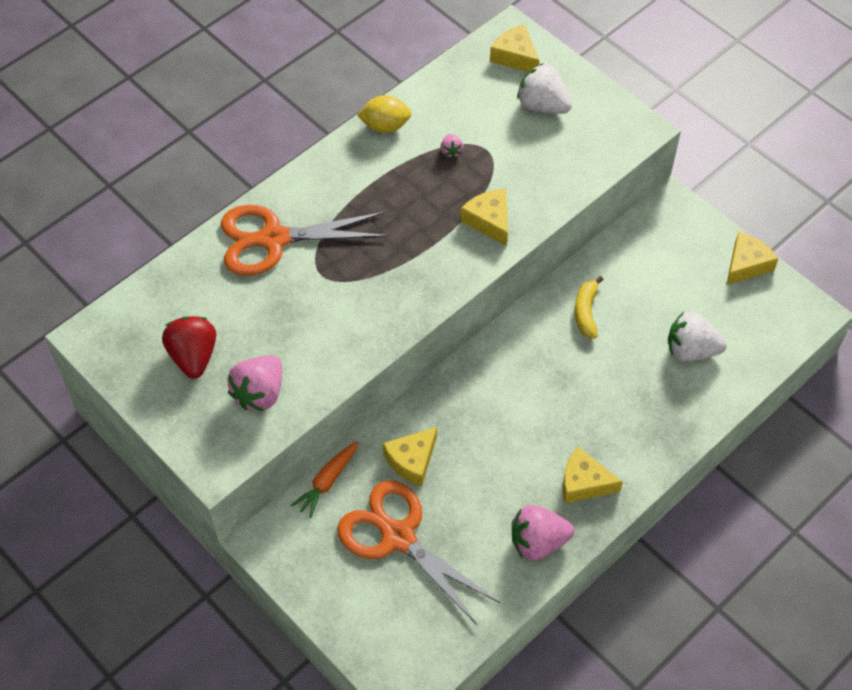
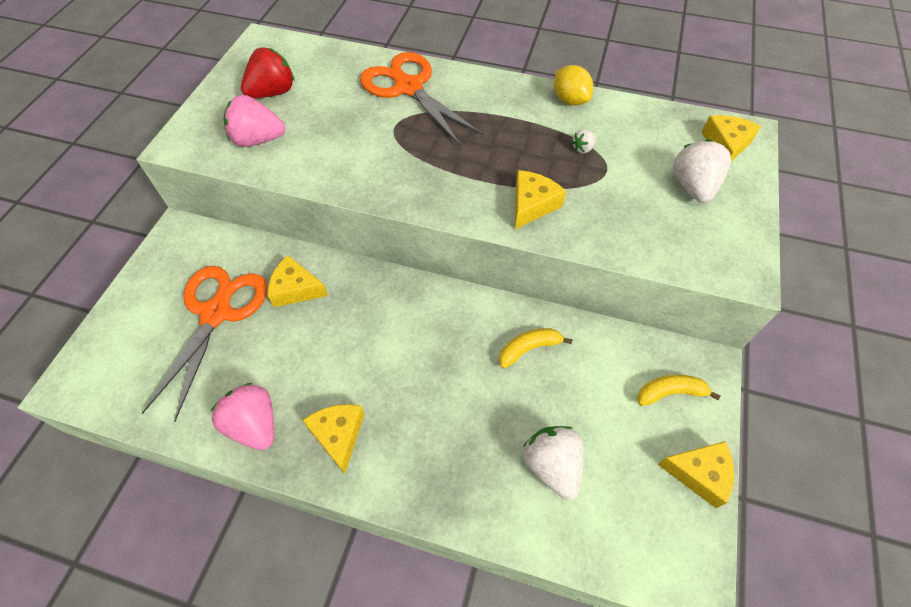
camera: 60 degrees right, 0 degrees up
orange carrot [291,441,358,518] -> none
pink strawberry [440,134,463,158] -> white strawberry [572,129,597,153]
none -> yellow banana [637,375,721,406]

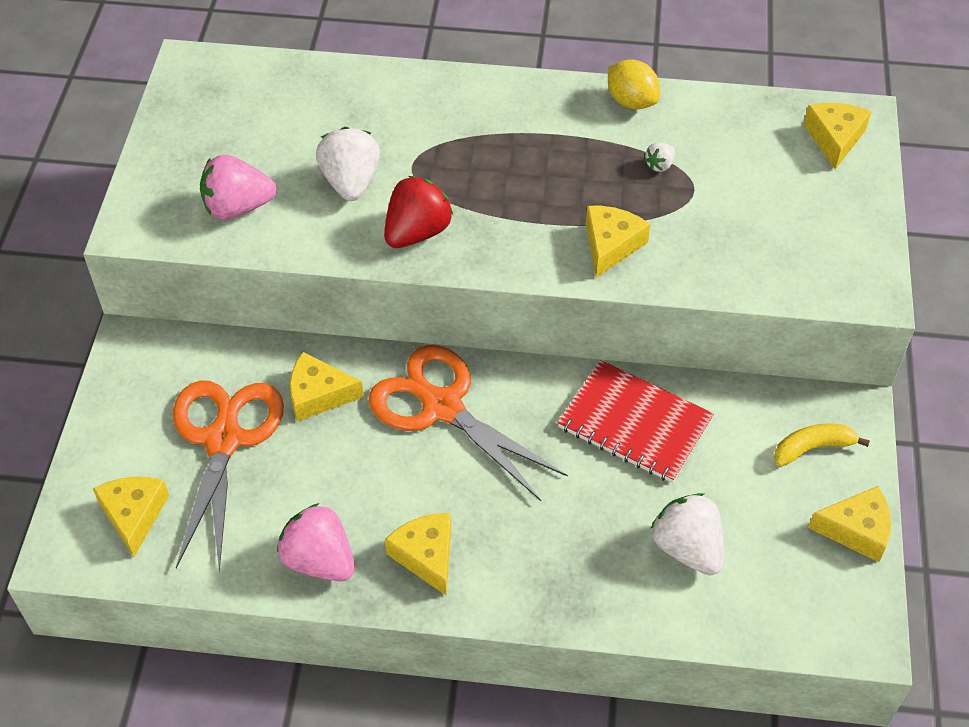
camera: 10 degrees left, 5 degrees down
red strawberry [241,48,295,98] -> red strawberry moved to [384,176,453,248]
orange scissors [360,52,483,146] -> orange scissors moved to [369,345,568,501]
yellow banana [499,328,573,369] -> red notebook [558,360,714,483]
white strawberry [673,139,731,203] -> white strawberry moved to [316,127,380,201]
none -> yellow cheese [93,477,169,557]

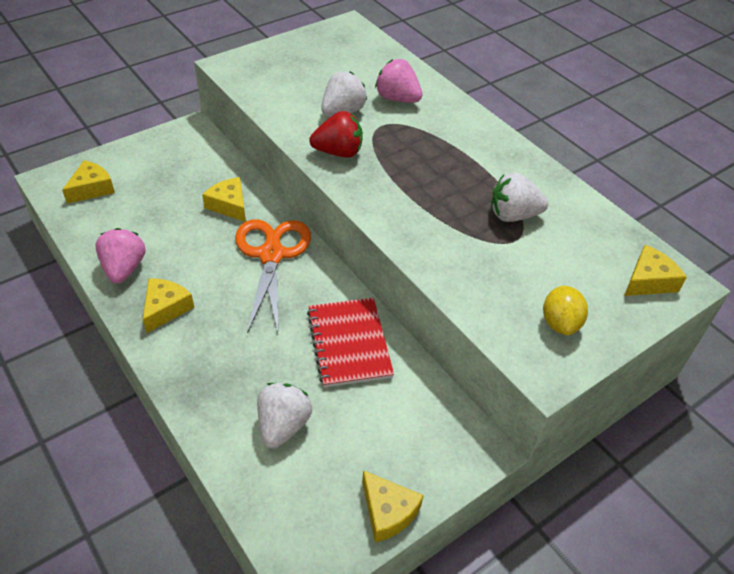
camera: 45 degrees right, 5 degrees down
orange scissors [173,380,284,572] -> none
pink strawberry [200,155,277,220] -> pink strawberry moved to [375,59,422,103]
yellow cheese [586,206,650,278] -> none
yellow lemon [608,59,660,109] -> yellow lemon moved to [543,286,588,335]
white strawberry [644,143,675,172] -> white strawberry [491,173,549,222], size x2.12
yellow banana [774,424,870,467] -> none

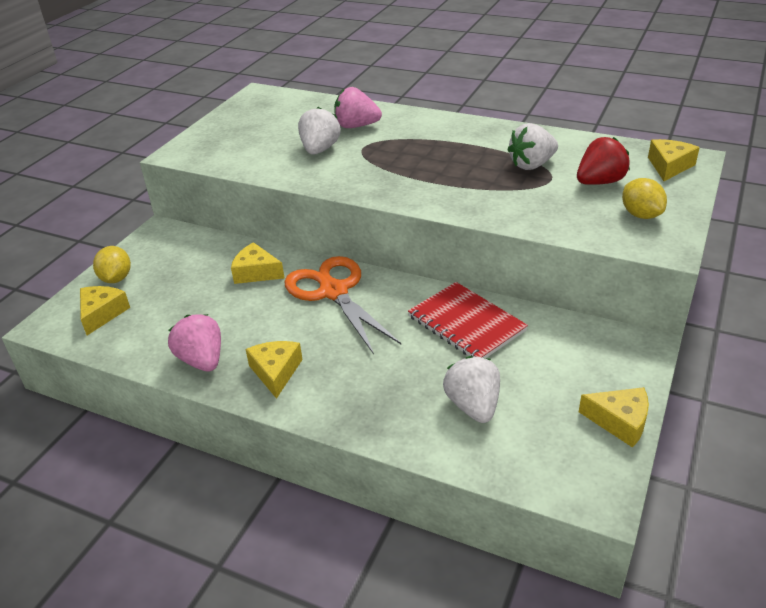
camera: 25 degrees left, 10 degrees down
red strawberry [309,111,363,158] -> red strawberry moved to [577,137,630,185]
none -> yellow lemon [93,246,131,283]

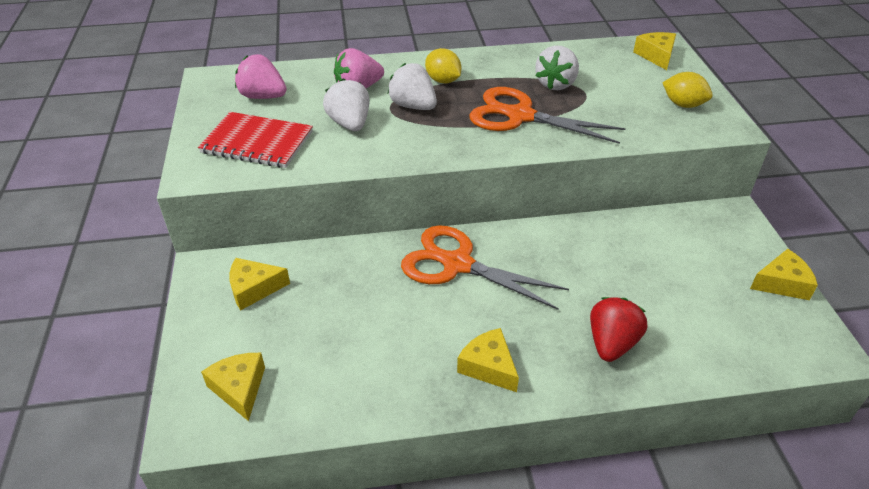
camera: 35 degrees left, 5 degrees up
yellow lemon [93,246,131,283] -> yellow lemon moved to [425,48,461,83]
pink strawberry [168,314,221,372] -> pink strawberry moved to [235,54,287,99]
yellow cheese [231,242,284,284] -> yellow cheese moved to [229,258,290,310]
red notebook [408,282,528,358] -> red notebook moved to [198,112,313,168]
white strawberry [443,356,500,423] -> white strawberry moved to [388,63,437,110]
red strawberry [577,137,630,185] -> red strawberry moved to [590,297,647,362]
none -> orange scissors [469,87,626,144]

